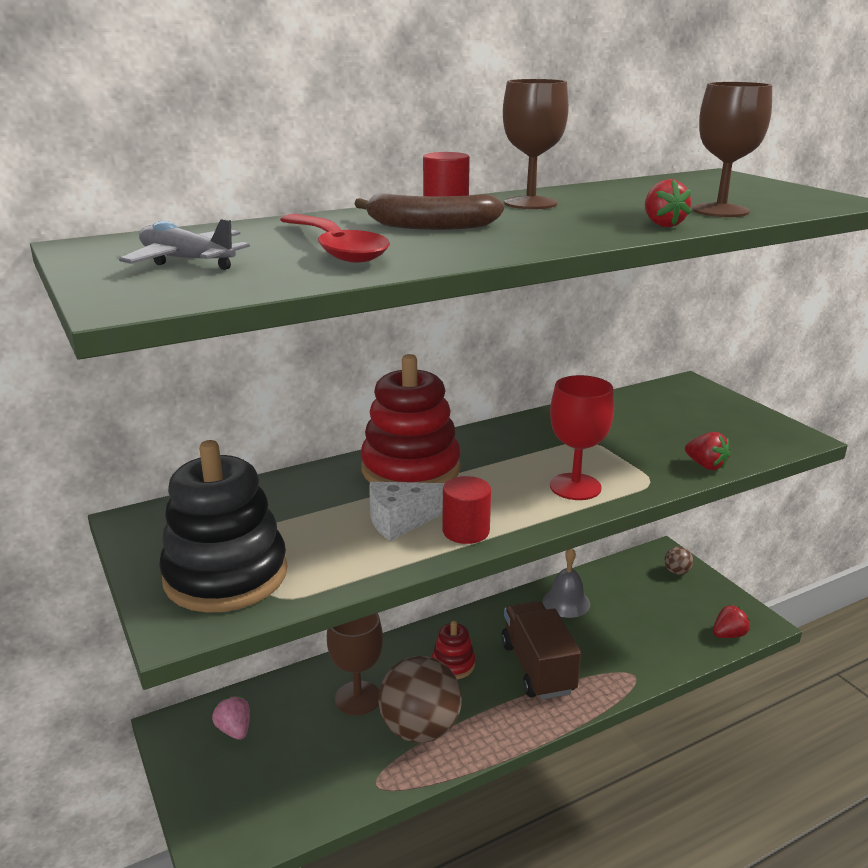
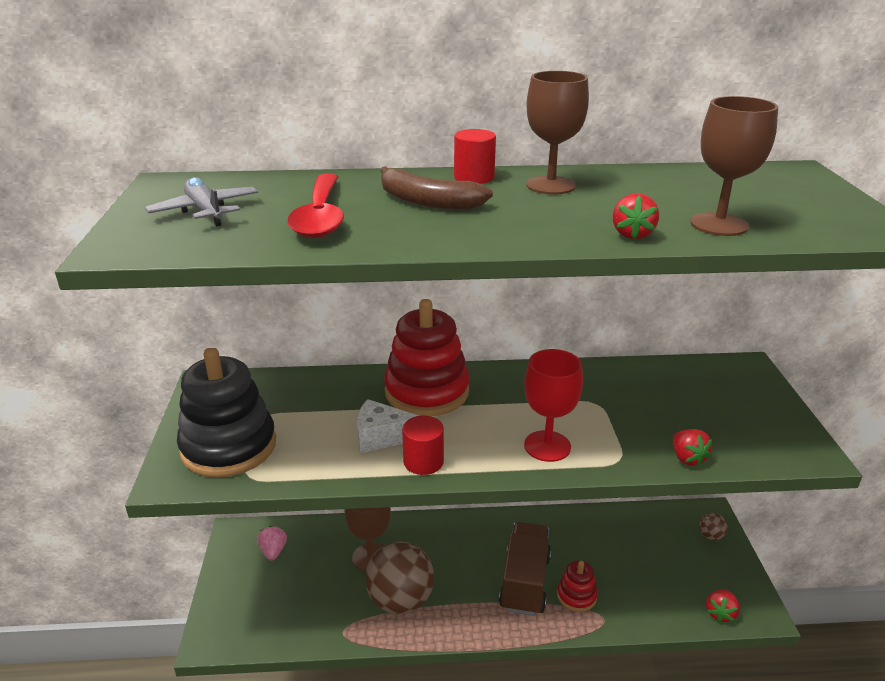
camera: 25 degrees right, 5 degrees up
red stacking toy [432,621,475,679] -> red stacking toy moved to [557,561,598,612]
grey bell [543,549,590,618] -> none
red strawberry [713,605,750,638] -> red strawberry turned 120 degrees clockwise [706,589,740,623]

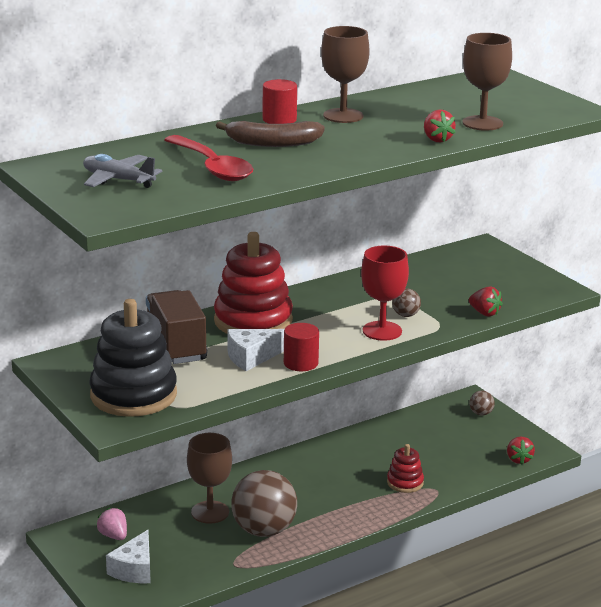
camera: 30 degrees left, 5 degrees down
brown truck [499,522,551,616] -> brown truck moved to [146,290,207,364]
none -> white cheese [106,530,151,583]
none -> brown ball [392,288,421,317]

